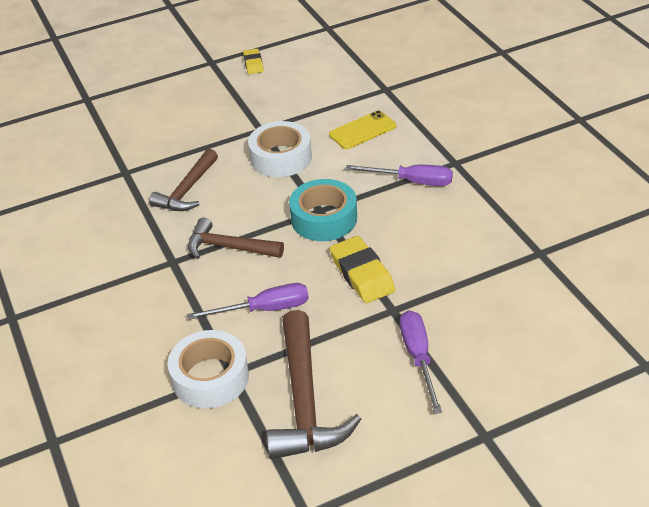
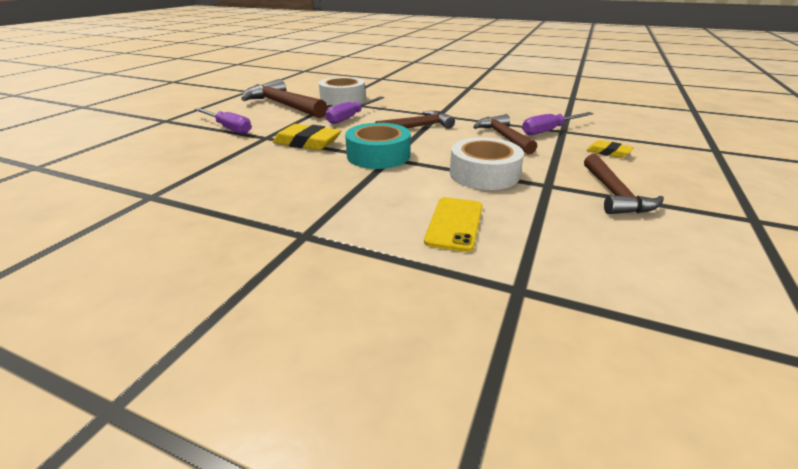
camera: 135 degrees right, 10 degrees down
yellow eraser [243,49,264,74] -> yellow eraser moved to [587,140,634,158]
purple screwdriver [346,165,453,186] -> purple screwdriver moved to [522,112,594,135]
none -> brown hammer [584,154,664,214]

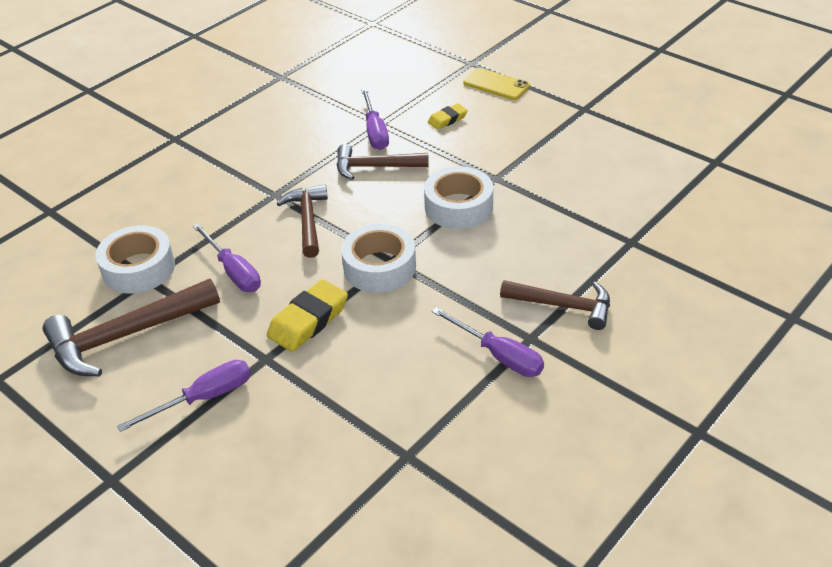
camera: 70 degrees left, 10 degrees up
turquoise tape [345,123,411,169] -> white tape [341,224,416,293]
yellow phone [424,197,483,252] -> yellow phone moved to [463,68,530,100]
brown hammer [584,154,664,214] -> brown hammer moved to [500,280,610,330]
none -> purple screwdriver [432,307,544,377]

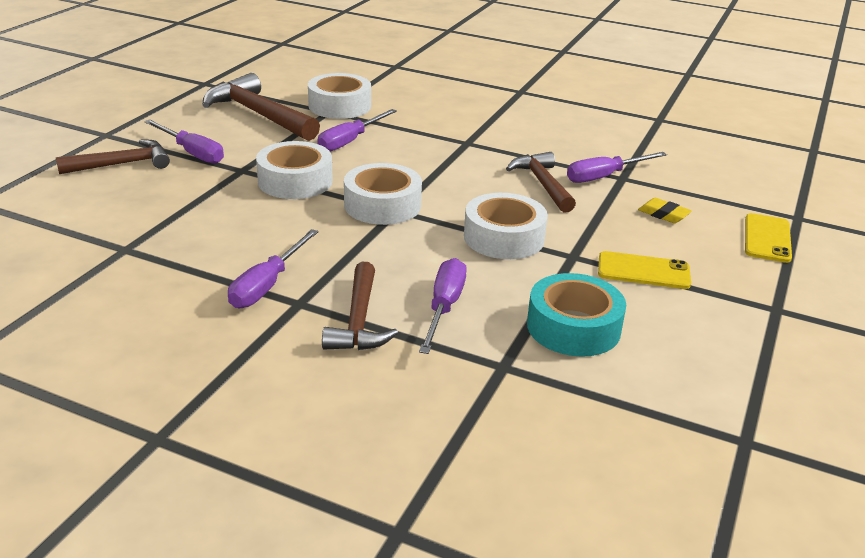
camera: 70 degrees right, 10 degrees down
yellow eraser [267,279,348,352] -> white tape [256,141,333,199]
brown hammer [277,184,328,258] -> brown hammer moved to [56,139,170,174]
none -> purple screwdriver [419,258,467,354]
none -> turquoise tape [527,273,626,357]
none -> yellow phone [598,251,691,289]

